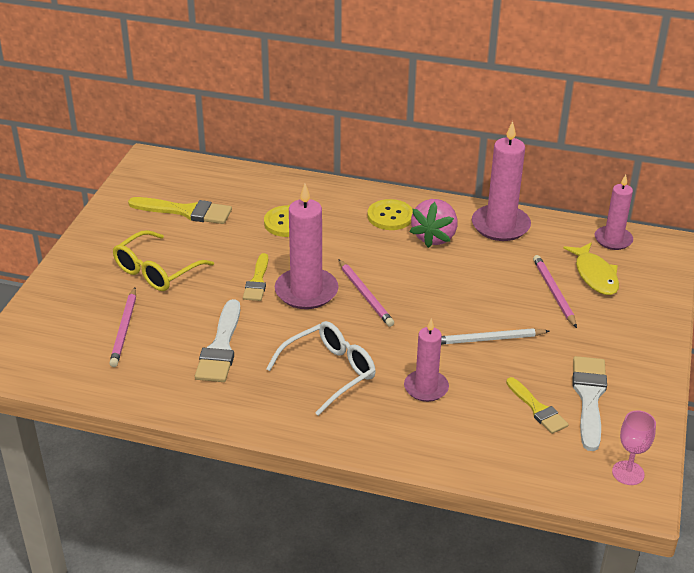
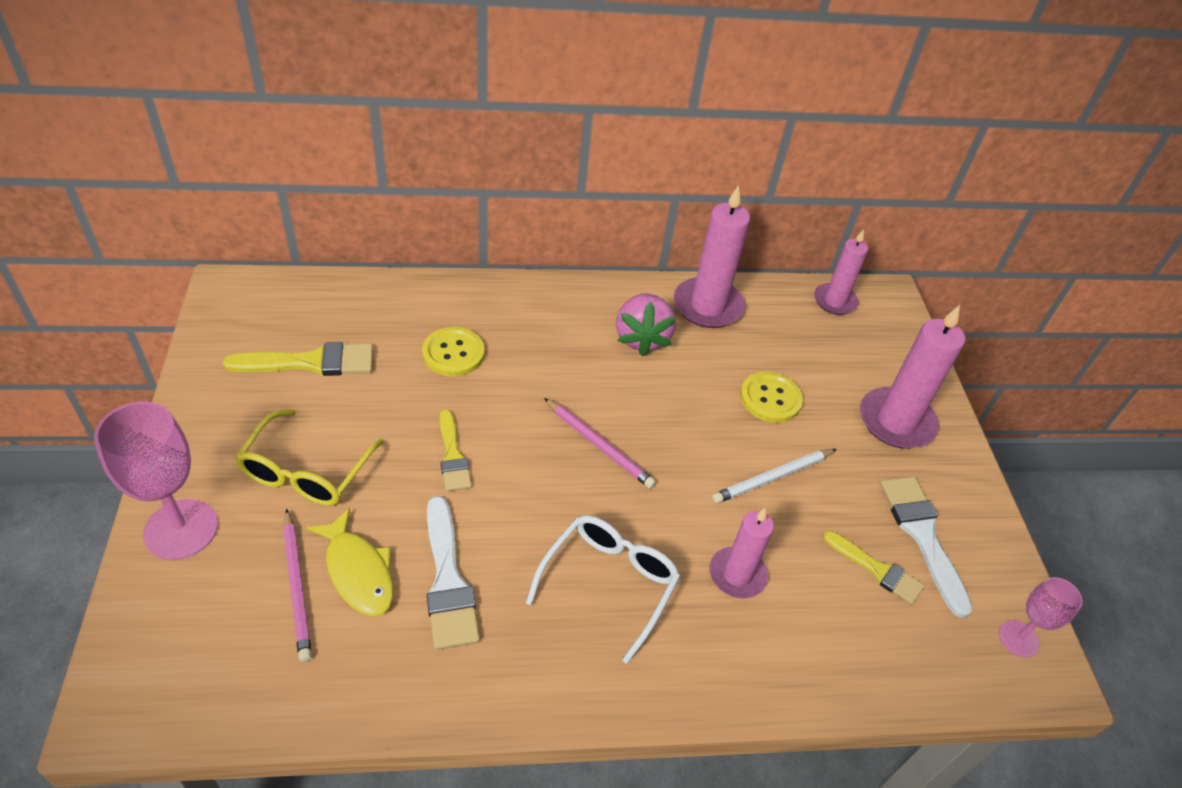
camera: 25 degrees left, 10 degrees up
pink candle [275,184,339,309] -> pink candle moved to [860,305,965,449]
yellow button [367,199,413,230] -> yellow button moved to [740,371,803,423]
pink pencil [533,255,577,328] -> none
yellow fish [563,243,619,295] -> yellow fish moved to [306,508,394,617]
none -> pink goblet [94,401,218,560]

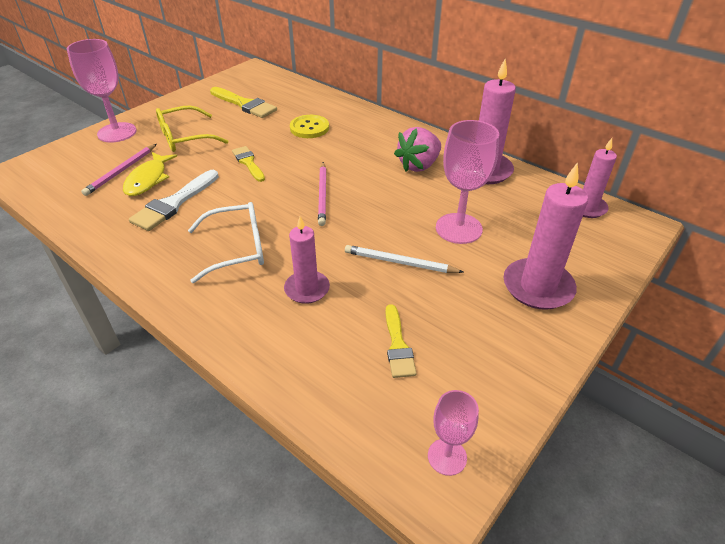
camera: 50 degrees right, 5 degrees down
yellow brush [440,409,472,491] -> yellow brush turned 120 degrees clockwise [232,146,265,182]
yellow button [740,371,803,423] -> pink goblet [436,120,499,244]
white brush [880,476,973,618] -> none

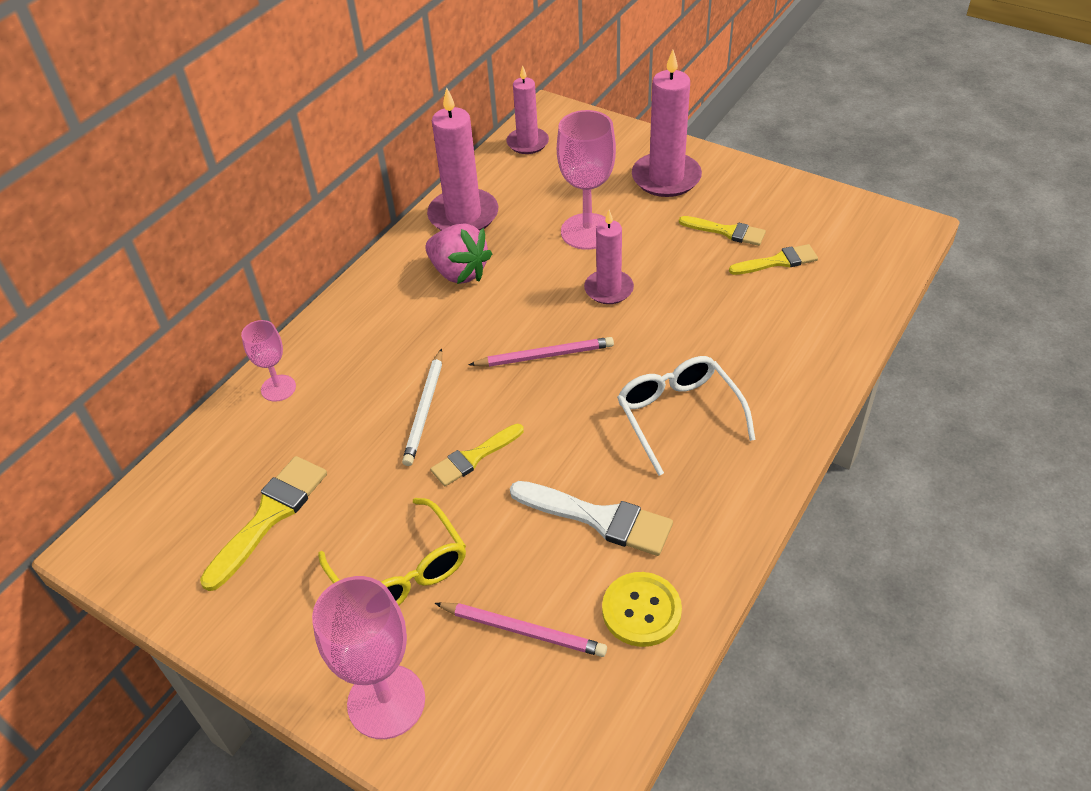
camera: 95 degrees left, 5 degrees up
yellow fish [123,152,177,196] -> none
pink candle [284,217,330,304] -> pink candle moved to [584,210,634,304]
yellow button [290,115,329,138] -> yellow button moved to [602,572,682,647]
white pencil [345,245,463,273] -> white pencil moved to [402,348,442,466]
pink goblet [428,390,479,476] -> pink goblet moved to [241,320,296,402]
none -> yellow brush [679,216,766,246]

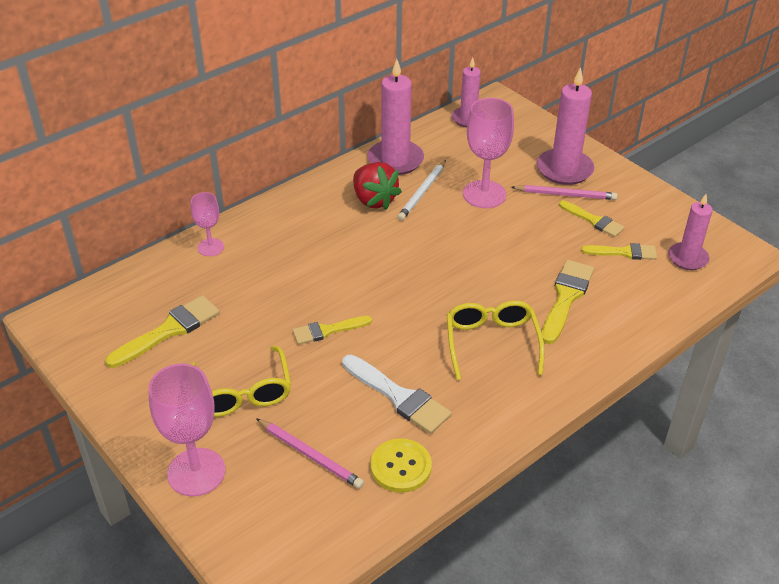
camera: 15 degrees right, 5 degrees down
white pencil [402,348,442,466] -> white pencil moved to [398,160,446,221]
pink strawberry [425,223,492,284] -> red strawberry [353,162,402,210]
pink pencil [469,337,614,367] -> pink pencil moved to [511,185,618,200]
pink candle [584,210,634,304] -> pink candle moved to [668,194,713,270]
white glasses [617,356,756,476] -> yellow glasses [447,301,545,380]
none -> yellow brush [542,260,594,344]

